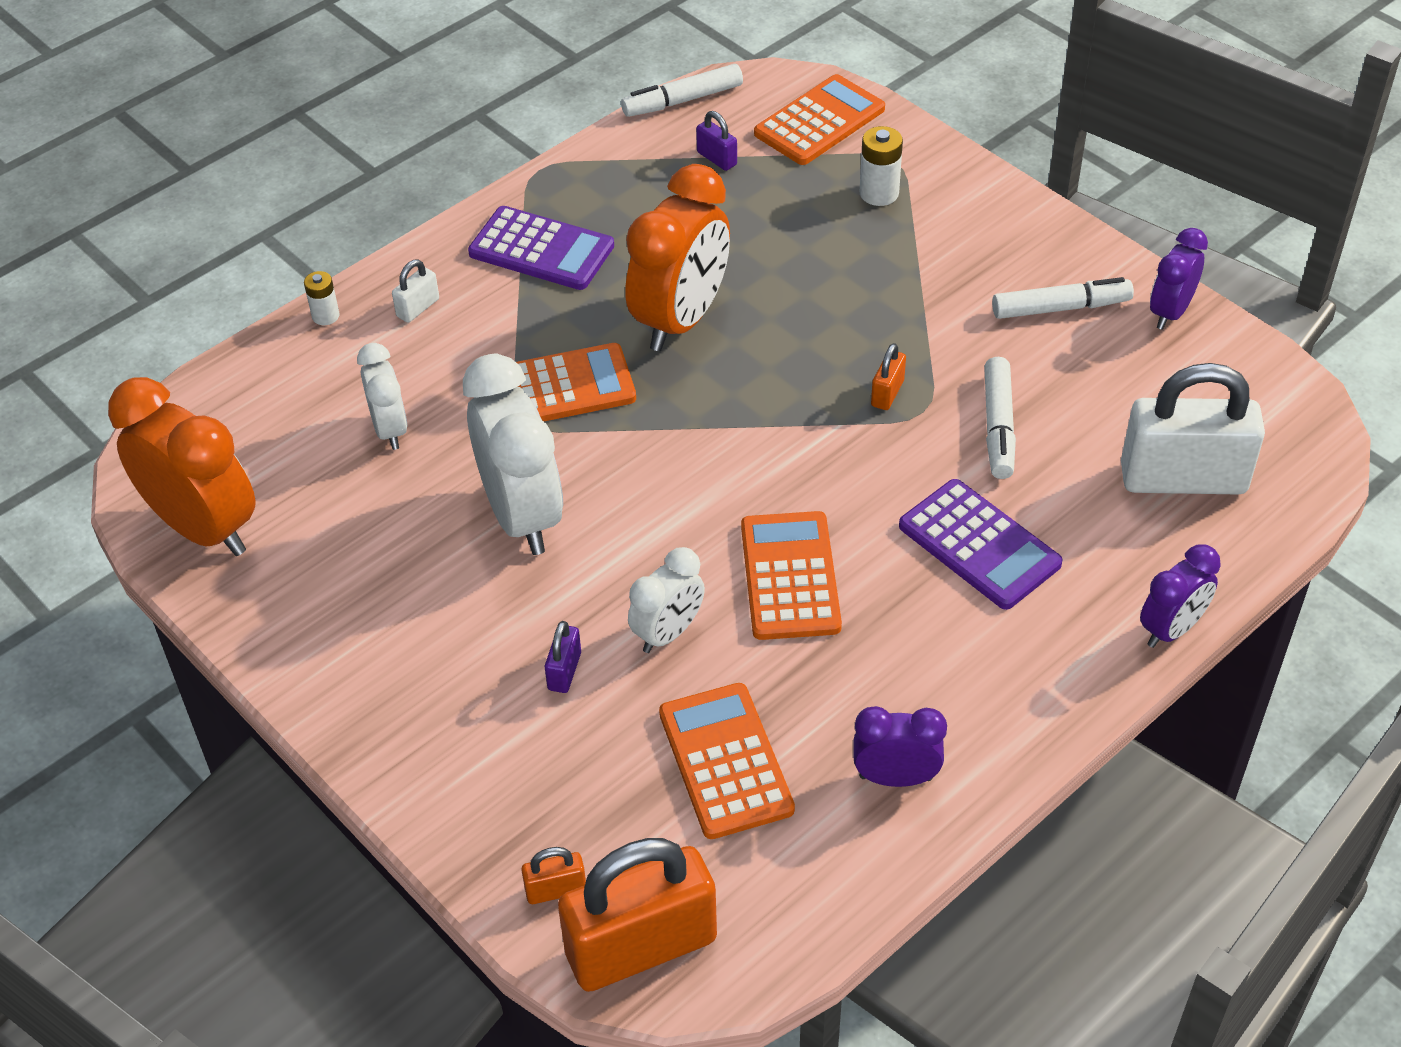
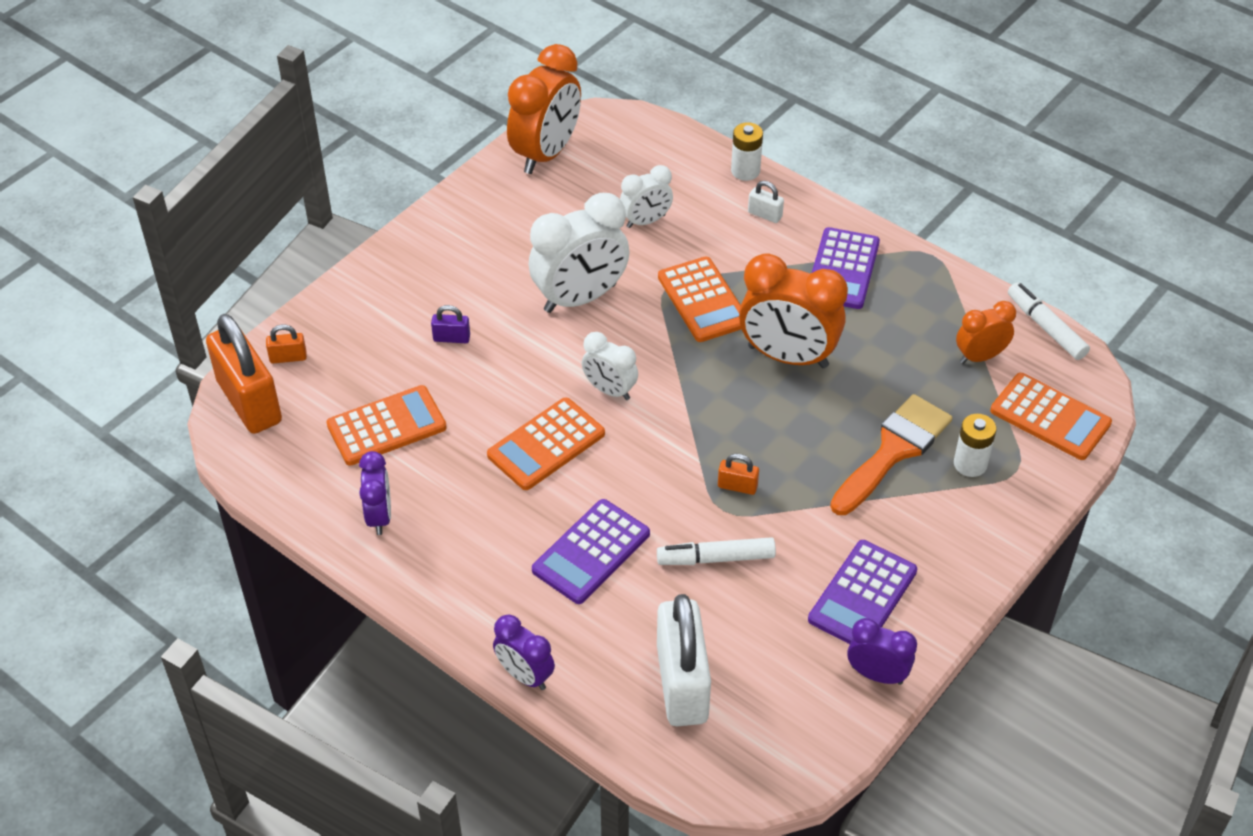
camera: 80 degrees right, 0 degrees up
white battery [304,271,340,325] -> white battery [731,122,763,181], size x1.50
orange padlock [521,847,586,904] -> orange padlock turned 75 degrees counterclockwise [266,324,307,363]
white clock [628,547,705,653] -> white clock moved to [582,332,638,400]
purple padlock [696,111,737,171] -> orange clock [956,301,1016,364]
orange calculator [741,511,842,640] -> orange calculator turned 150 degrees clockwise [487,397,605,490]
white marker [992,277,1134,319] -> purple calculator [808,540,917,644]
none -> orange brush [830,394,952,515]

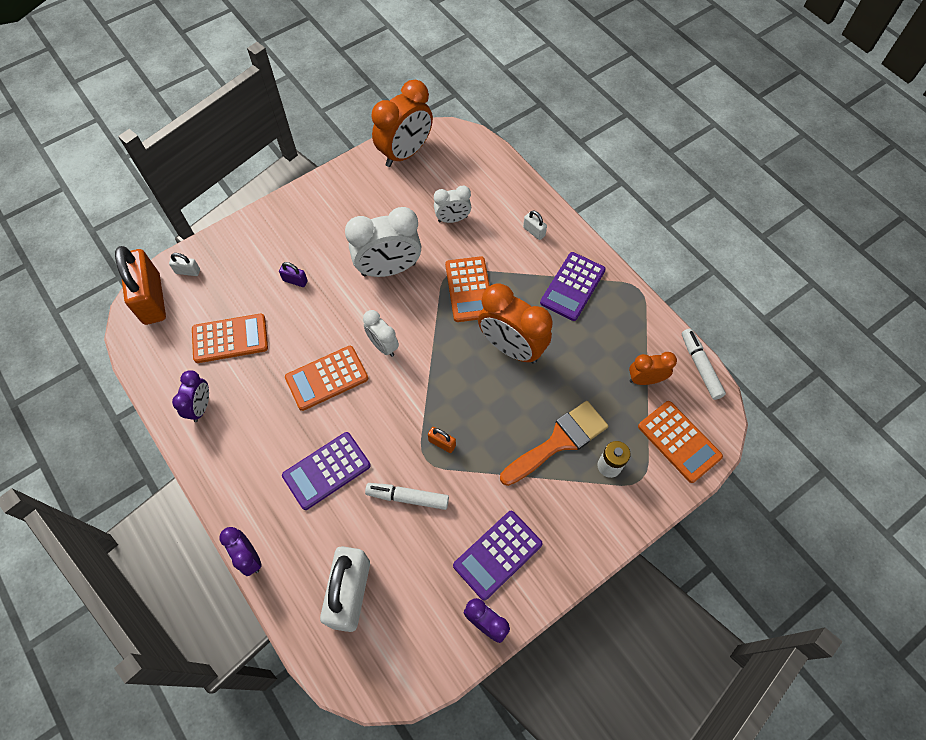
camera: 15 degrees right, 15 degrees up
orange padlock [266,324,307,363] -> white padlock [169,253,200,276]
white battery [731,122,763,181] -> none

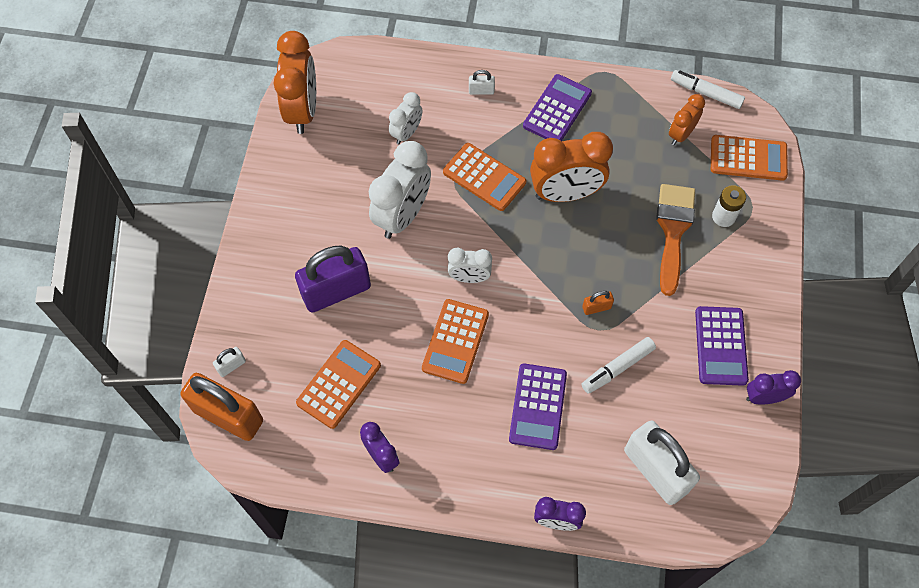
camera: 45 degrees left, 0 degrees up
purple padlock [279,262,308,287] -> purple padlock [295,245,371,313], size x2.41
purple calculator [540,252,605,321] -> purple calculator turned 135 degrees counterclockwise [523,74,592,141]

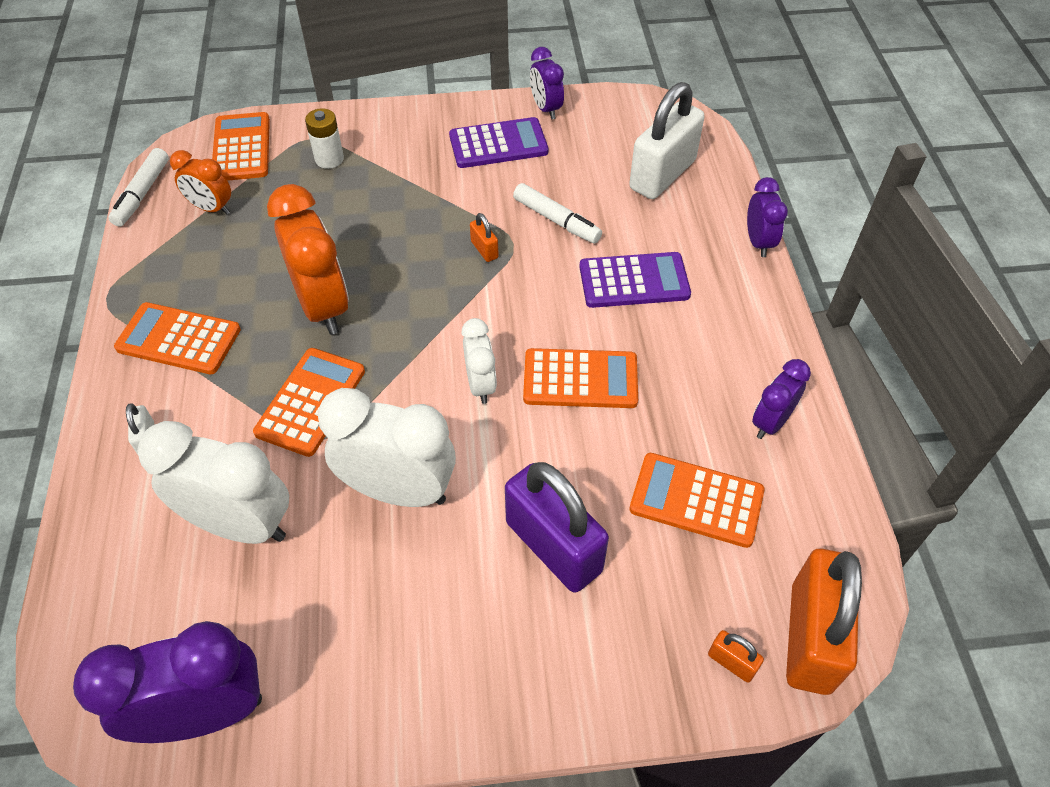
camera: 105 degrees left, 10 degrees down
white padlock [213,347,246,377] -> orange padlock [708,630,764,683]
orange clock [274,31,316,134] -> purple clock [73,621,262,743]
white clock [389,92,422,145] -> white clock [137,421,289,544], size x1.81
purple calculator [523,74,592,141] -> orange calculator [114,302,241,374]
orange brush [656,184,695,296] -> none

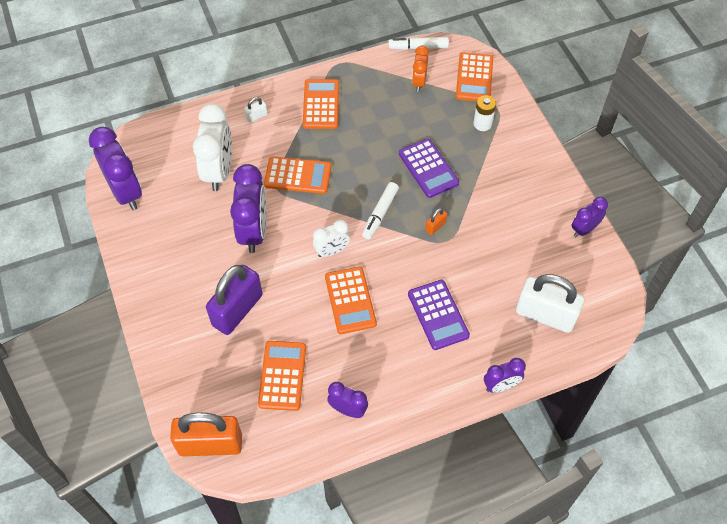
camera: 75 degrees right, 5 degrees up
orange calculator [212,112,270,181] -> orange calculator turned 120 degrees clockwise [456,52,493,101]
orange clock [267,184,349,335] -> none
white clock [318,388,456,507] -> purple clock [230,164,266,253]
purple calculator [449,117,548,168] -> purple calculator moved to [399,138,459,198]
white marker [513,183,602,243] -> white marker moved to [362,182,399,239]
orange padlock [708,630,764,683] -> none

